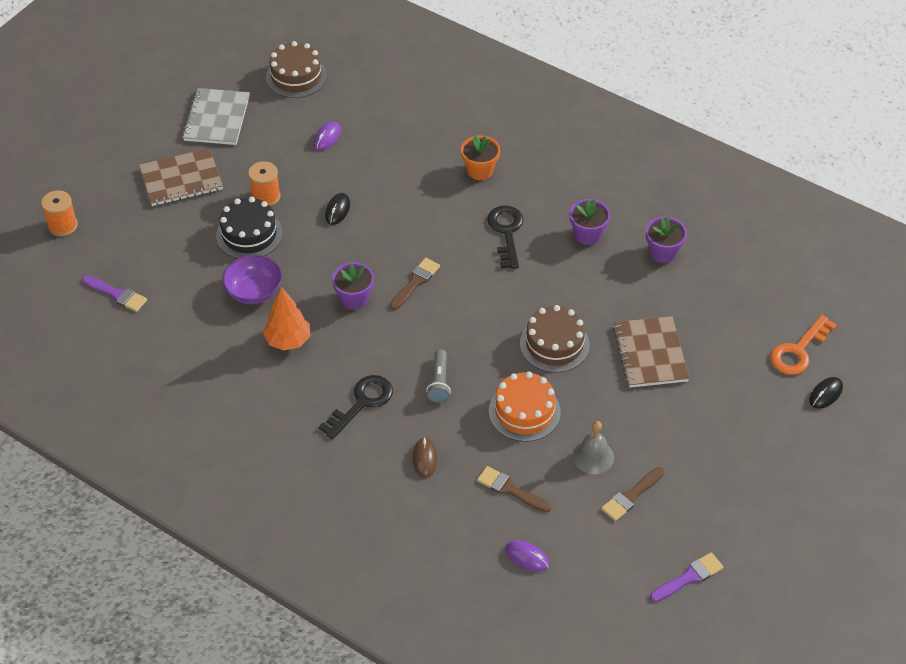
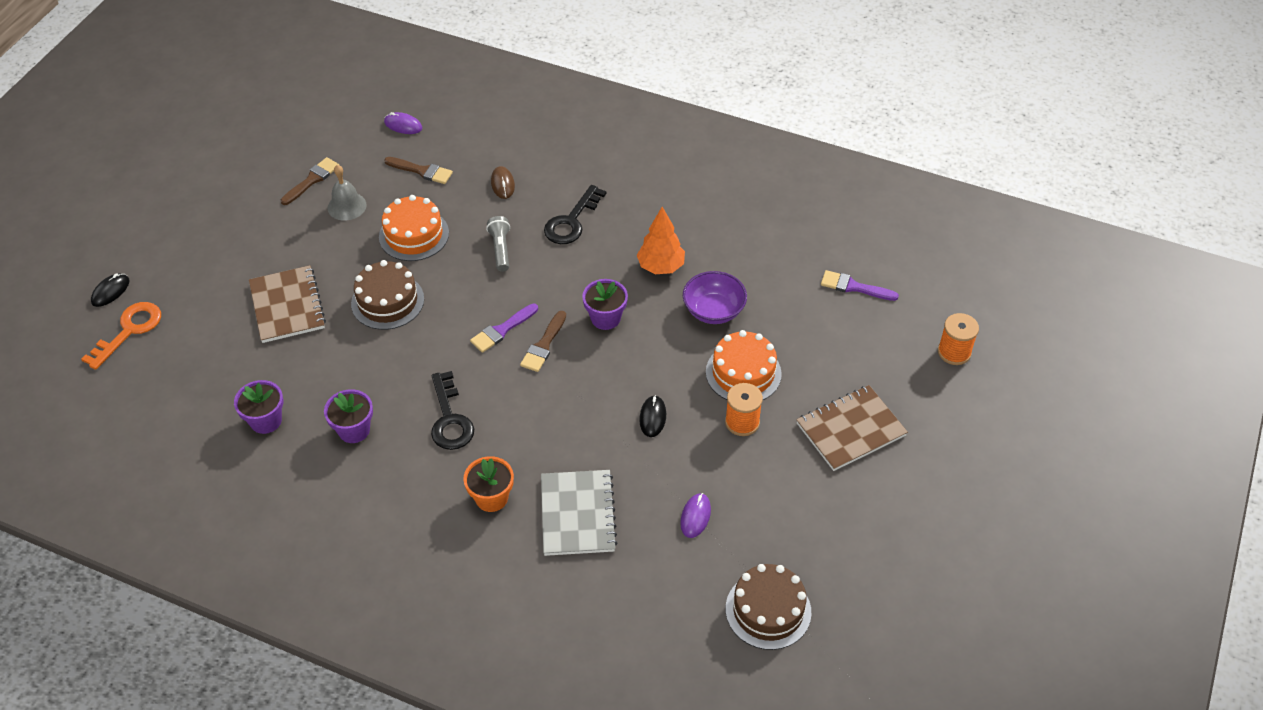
camera: 170 degrees right, 0 degrees up
grey notebook [182,88,250,145] -> grey notebook moved to [541,470,617,556]
black cake [216,197,283,259] -> orange cake [706,330,782,400]
purple brush [650,552,724,602] -> purple brush moved to [470,304,538,353]

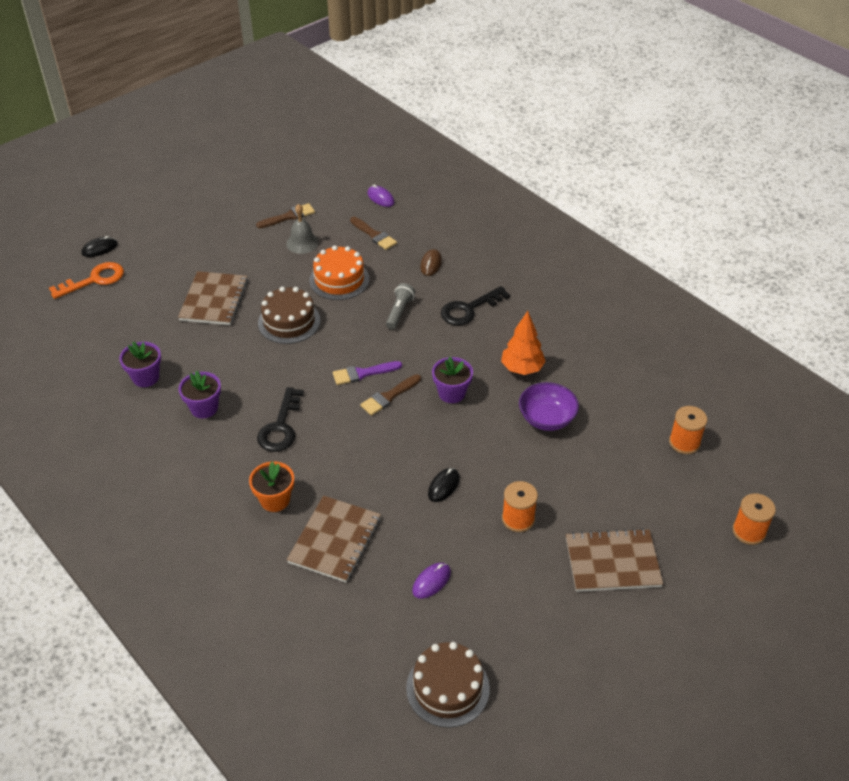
camera: 25 degrees right, 5 degrees down
grey notebook [541,470,617,556] -> brown notebook [287,496,381,583]
orange cake [706,330,782,400] -> none
purple brush [821,270,899,301] -> orange spool [669,406,708,454]

